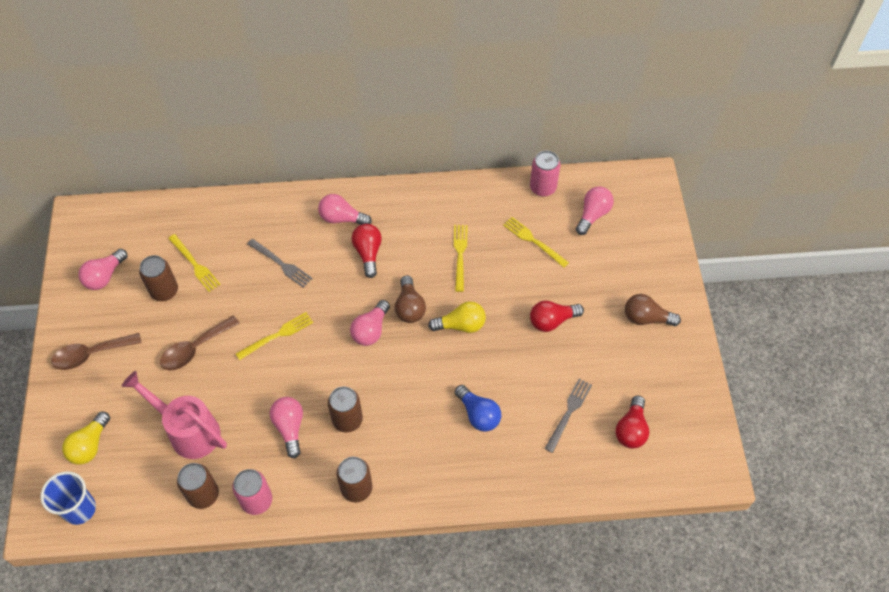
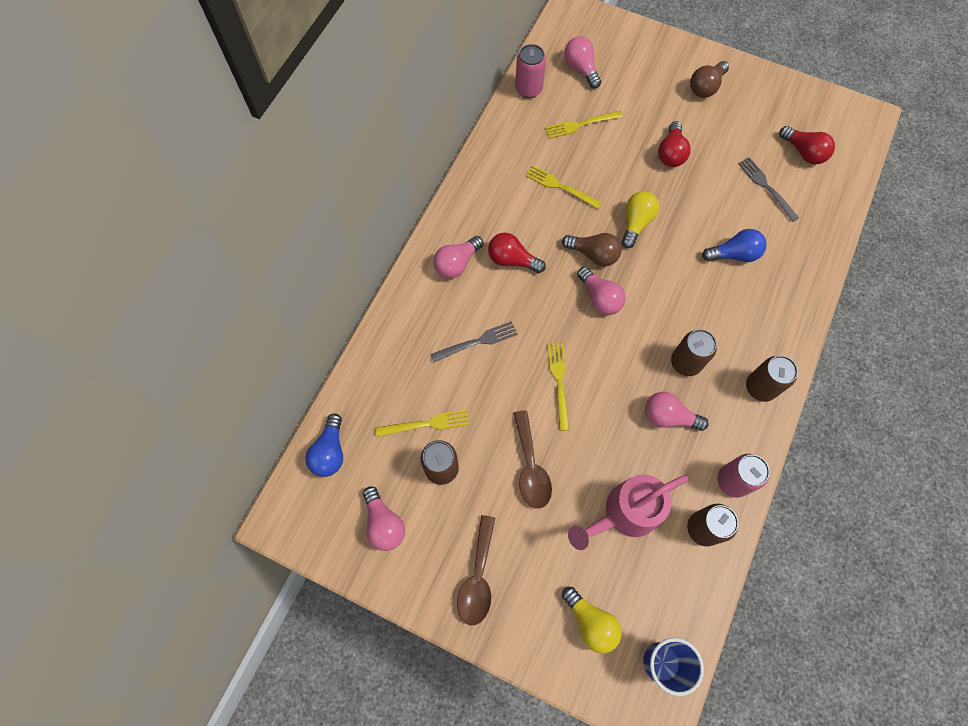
camera: 60 degrees left, 10 degrees up
none -> blue light bulb [305,414,343,477]

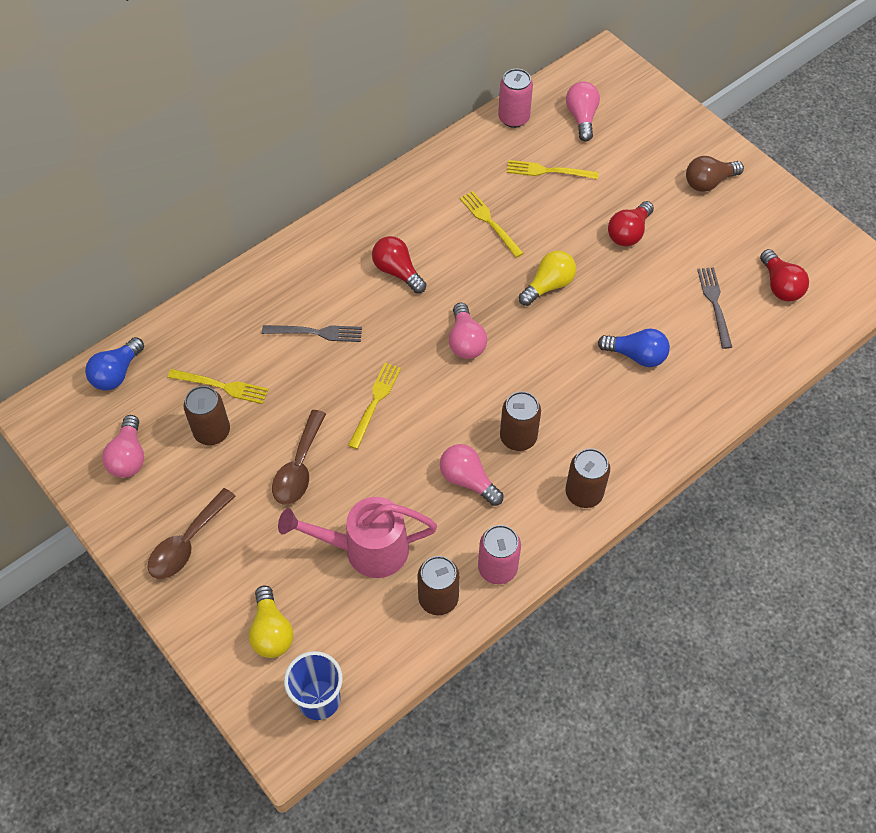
camera: 25 degrees right, 10 degrees down
pink light bulb [433,236,483,278] -> none
brown light bulb [562,233,622,266] -> none

